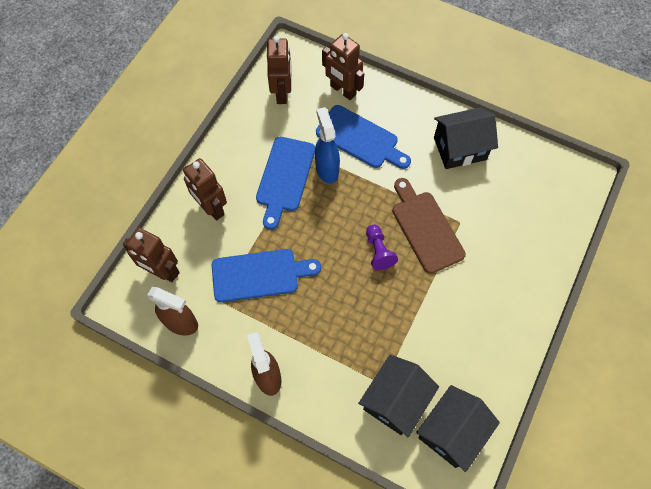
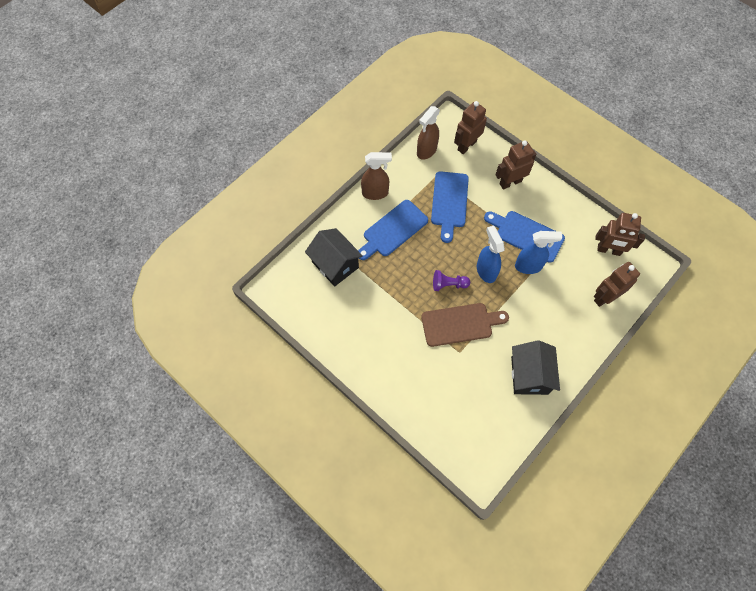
camera: 105 degrees right, 0 degrees up
blue cutting board [316,105,411,169] -> blue cutting board moved to [358,200,428,260]
black house [416,385,500,472] -> none
none -> blue spray bottle [477,225,505,283]

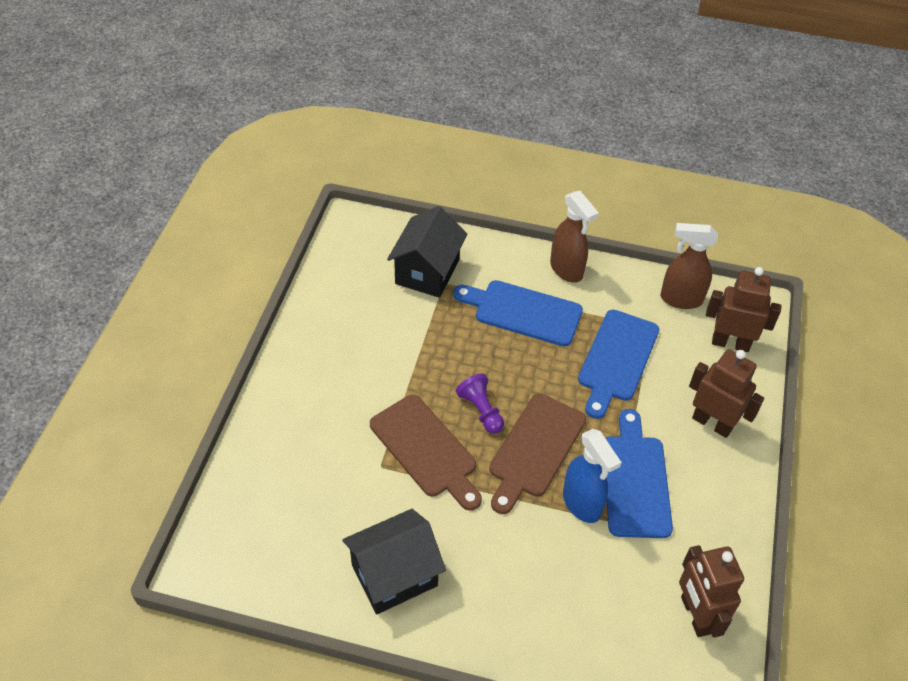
camera: 60 degrees right, 15 degrees down
blue cutting board [431,171,469,243] -> blue cutting board turned 45 degrees counterclockwise [578,310,659,419]
blue spray bottle [477,225,505,283] -> brown cutting board [489,394,586,514]
brown robot [594,262,640,307] -> none

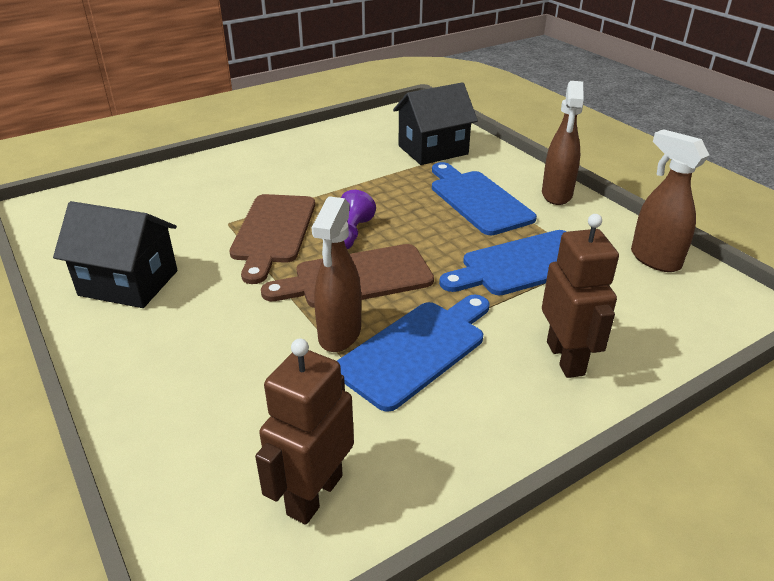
camera: 45 degrees right, 15 degrees down
blue spray bottle [563,429,622,523] -> brown spray bottle [312,196,361,352]
brown robot [706,267,782,352] -> none

